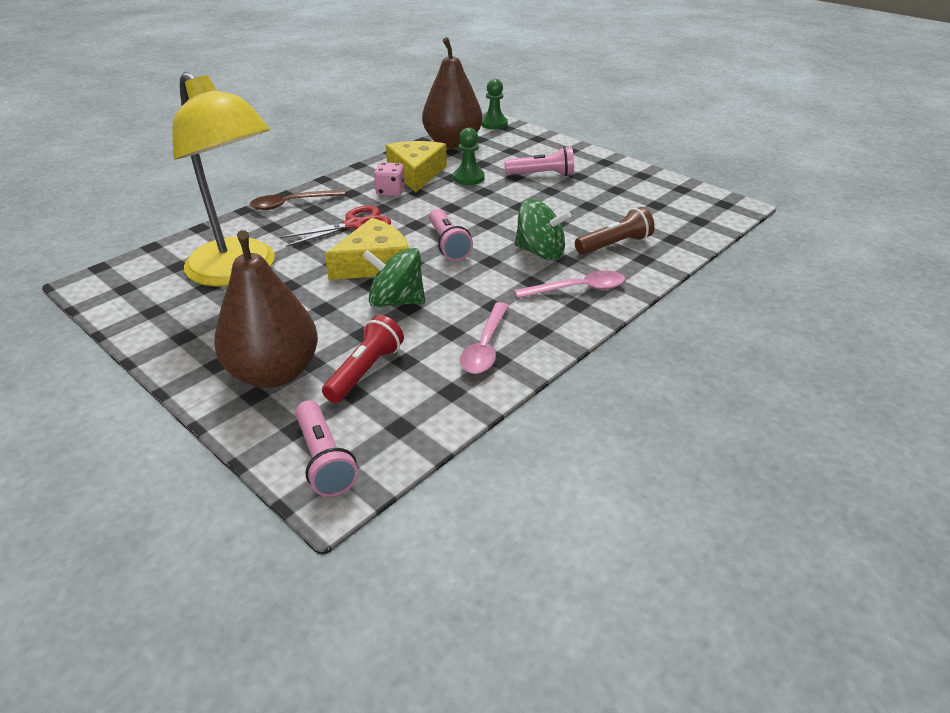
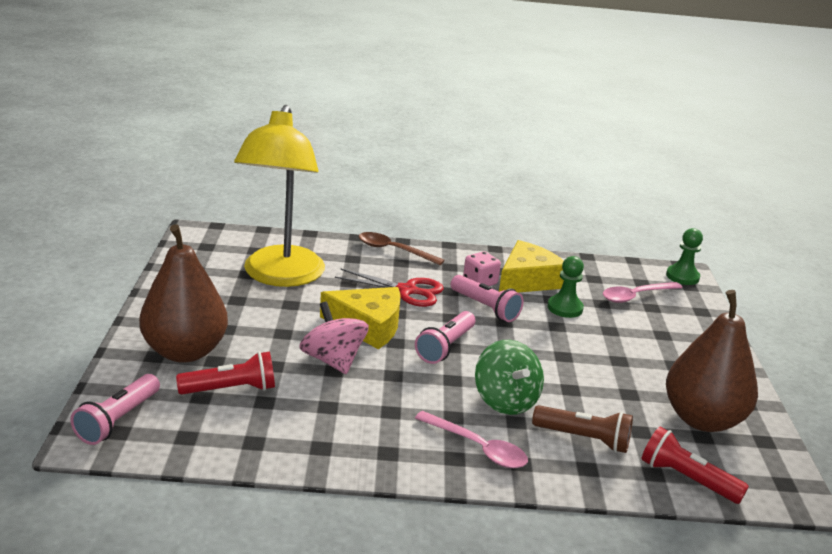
camera: 45 degrees right, 10 degrees down
green spinning top [362,248,425,307] -> pink spinning top [299,301,369,374]
brown pear [422,37,482,148] -> brown pear moved to [666,290,758,432]
pink spoon [460,302,509,374] -> pink spoon moved to [603,282,682,303]
pink flashlight [504,147,574,176] -> pink flashlight moved to [451,275,524,322]
none -> red flashlight [641,426,749,504]

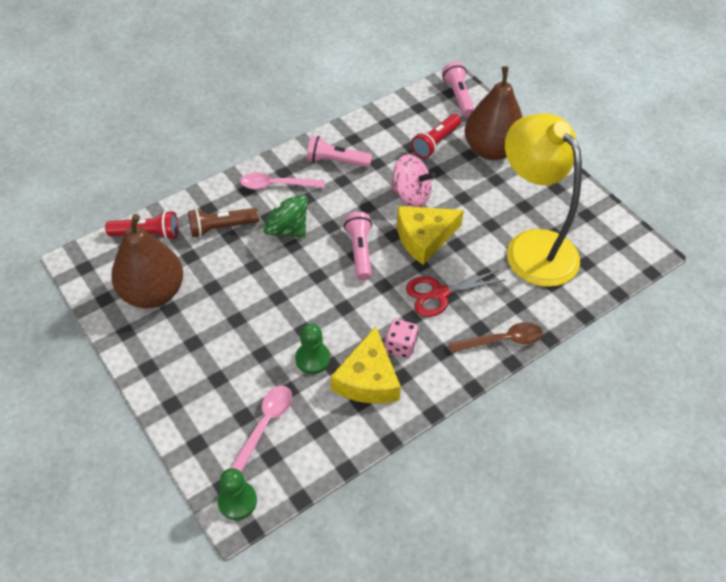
camera: 145 degrees right, 25 degrees up
pink flashlight [451,275,524,322] -> pink flashlight moved to [307,136,372,167]

